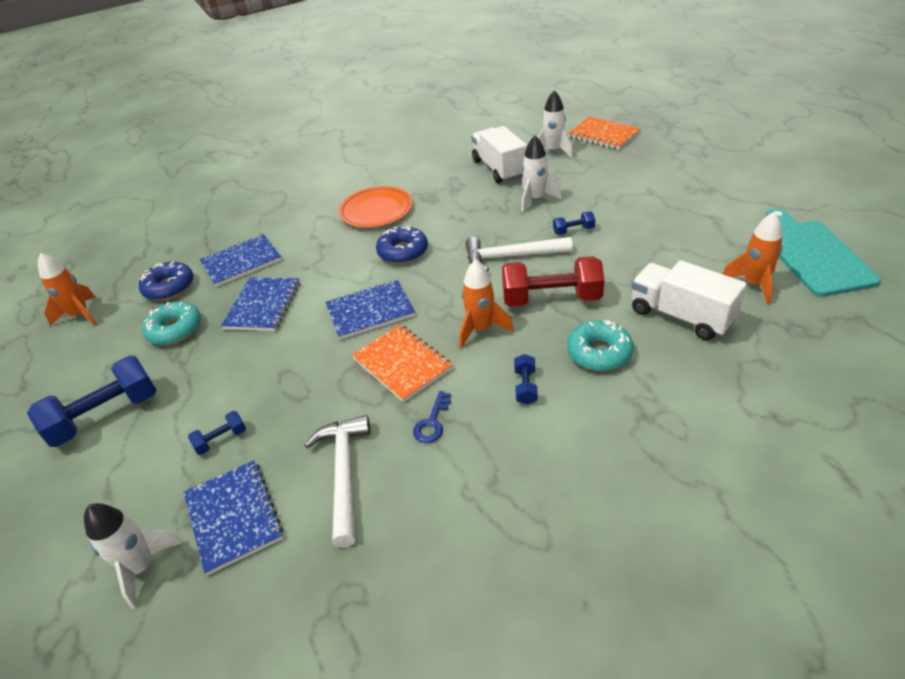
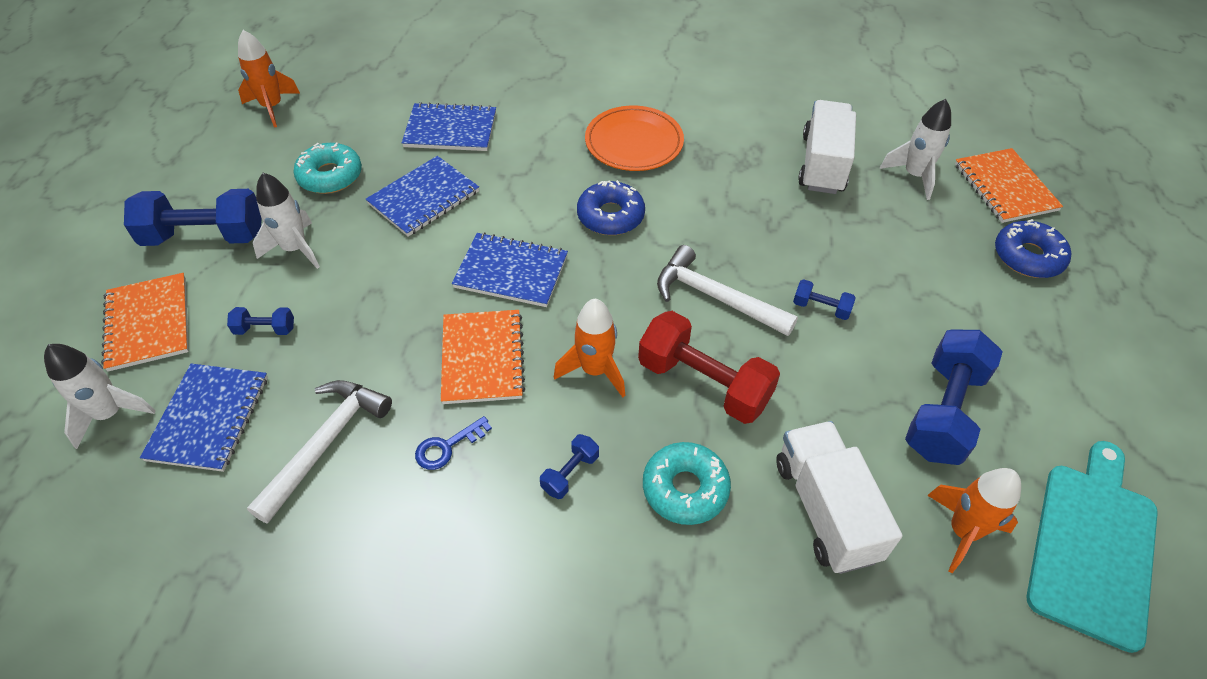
camera: 30 degrees right, 10 degrees up
blue donut [139,261,193,300] -> blue donut moved to [995,219,1071,278]
white rocket [521,136,562,212] -> white rocket moved to [253,173,320,269]
none -> orange notebook [101,273,189,372]
none -> blue dumbbell [905,329,1003,465]

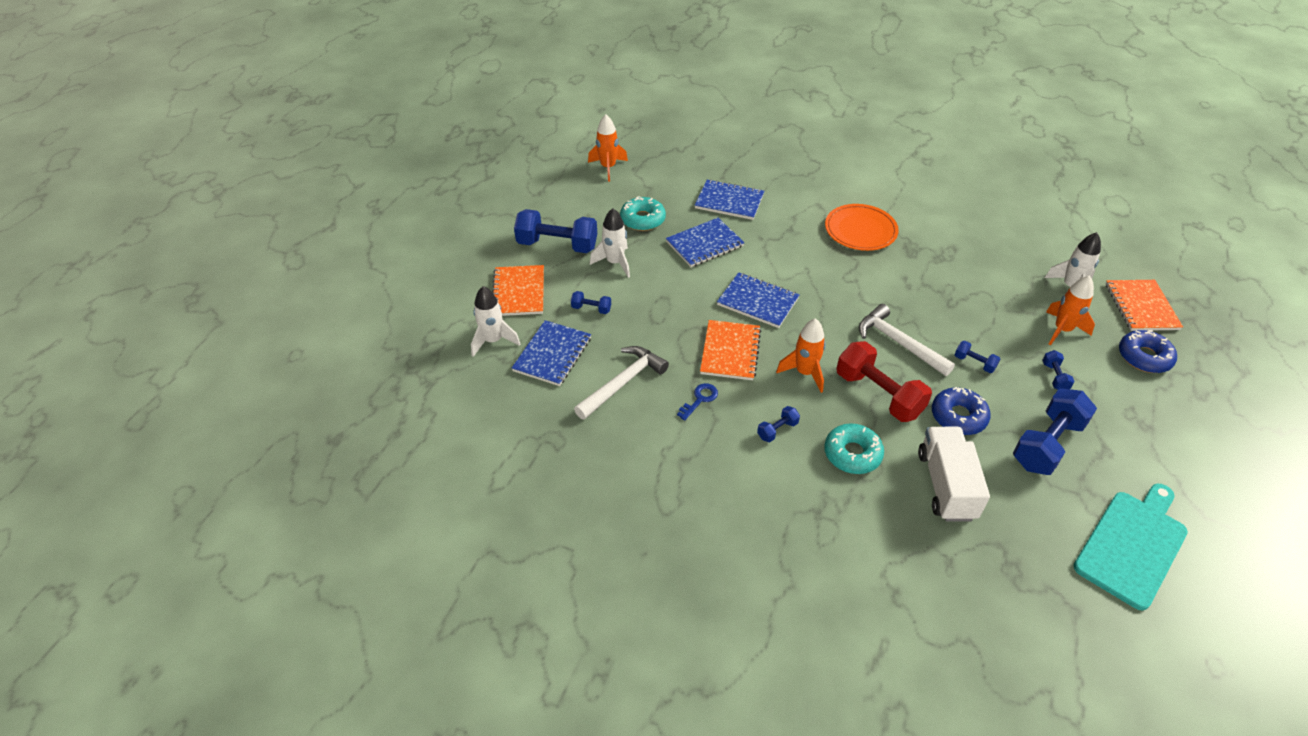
camera: 15 degrees right, 5 degrees down
blue key [415,416,492,470] -> blue key turned 150 degrees clockwise [677,383,718,421]
blue donut [577,180,645,235] -> blue donut moved to [932,387,991,435]
white truck [798,100,856,194] -> none
orange rocket [927,468,1021,573] -> orange rocket moved to [1046,275,1095,345]
none -> blue dumbbell [1042,350,1075,390]

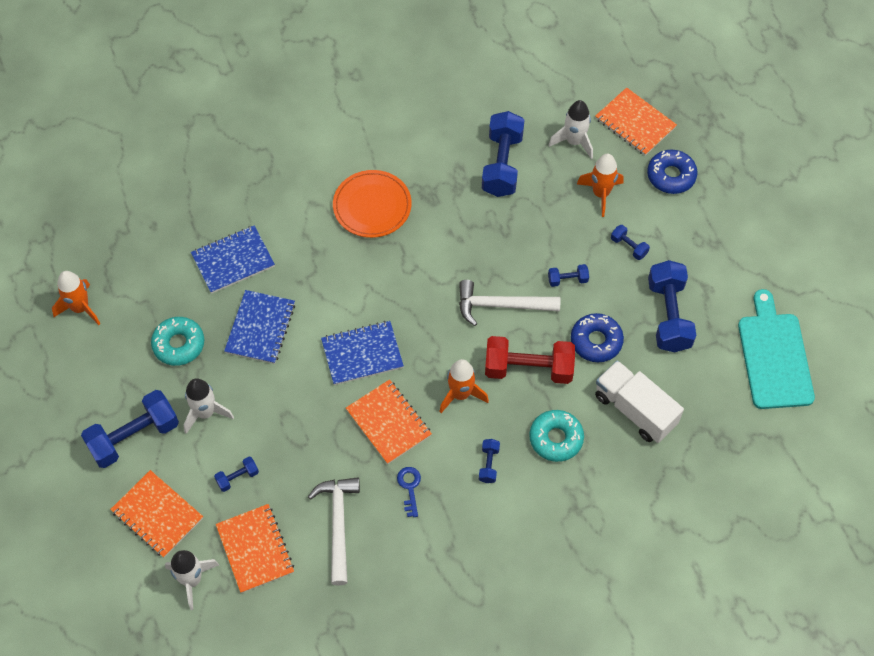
camera: 45 degrees left, 15 degrees up
blue notebook [512,320,591,386] -> orange notebook [216,504,294,593]
none -> blue dumbbell [482,111,524,197]

